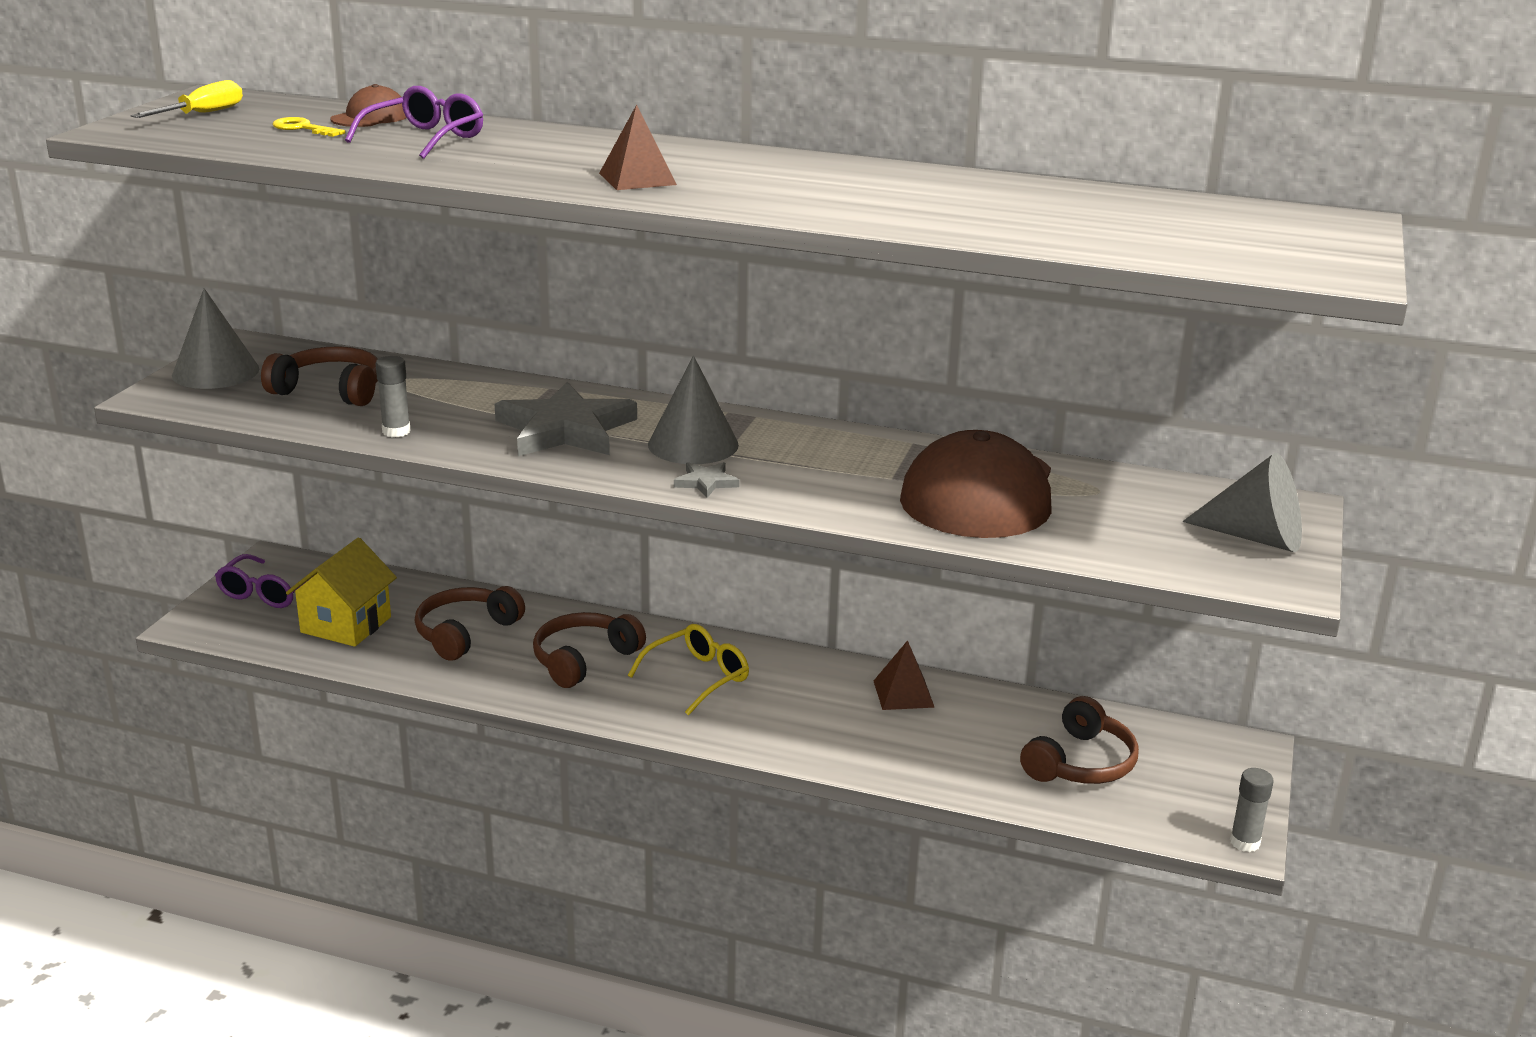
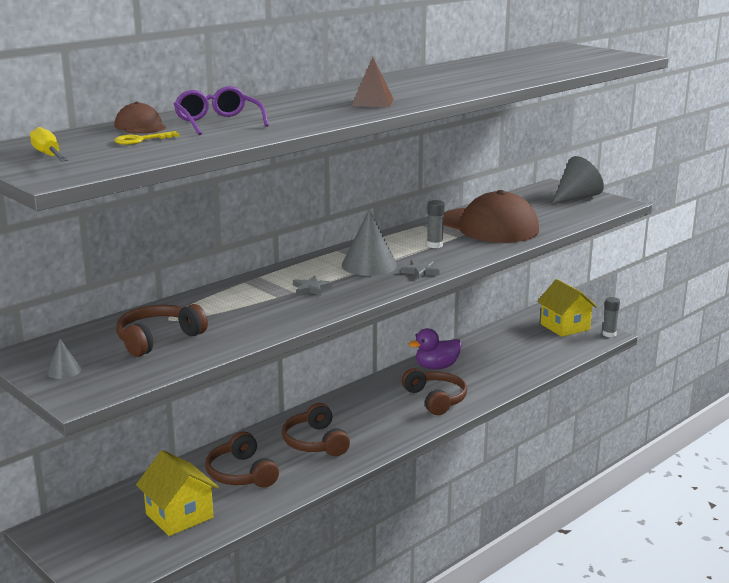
camera: 60 degrees left, 5 degrees down
grey cone [172,288,259,389] -> grey cone [46,339,82,379], size x0.48
purple glasses [215,554,315,608] -> none
grey glue stick [376,356,411,437] -> grey glue stick moved to [427,200,445,248]
grey star [494,382,637,456] -> grey star [293,276,332,296], size x0.43
yellow glasses [628,624,749,716] -> none
brown pyramid [874,640,935,710] -> purple duck [409,328,462,370]
brown headphones [1020,696,1139,784] -> brown headphones moved to [402,368,467,415]
none -> yellow house [537,279,597,337]

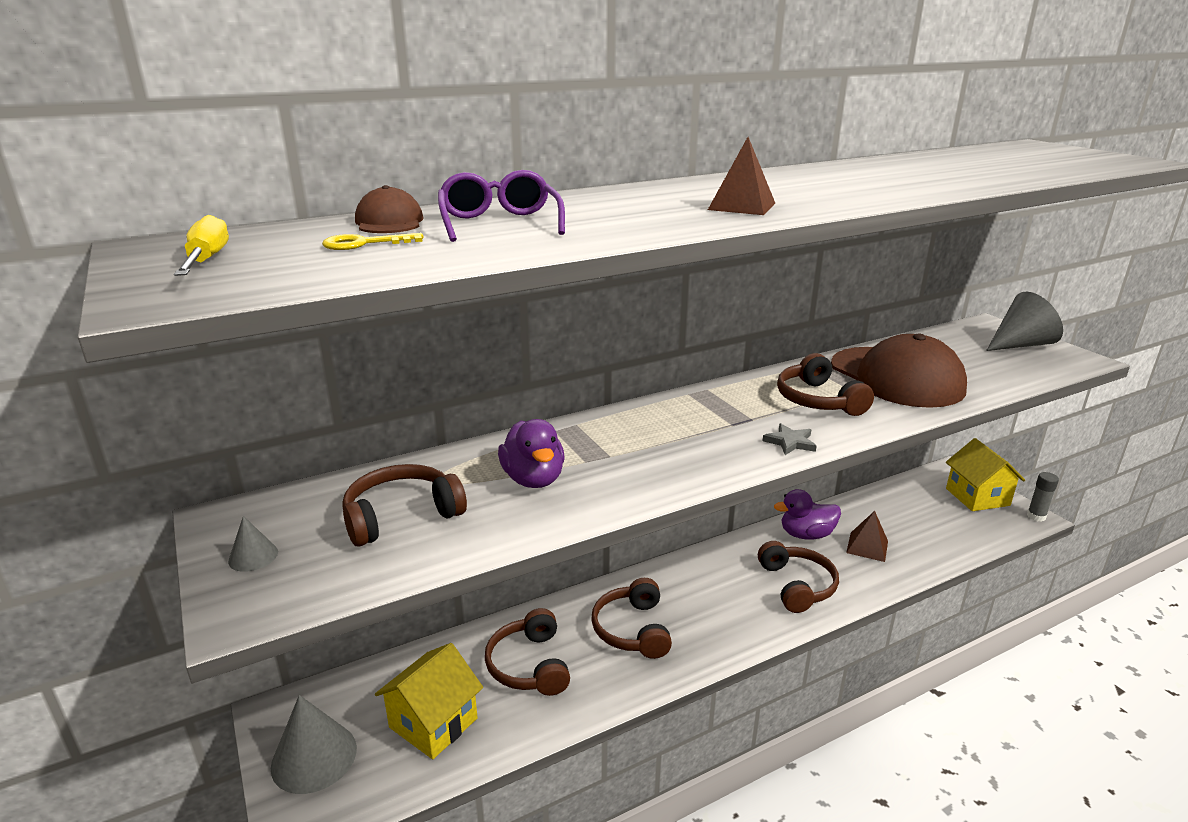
camera: 15 degrees right, 5 degrees up
yellow house [136,450,219,536] -> yellow house turned 60 degrees clockwise [375,643,483,759]
grey star [293,276,332,296] -> none
grey cone [342,209,397,276] -> grey cone moved to [271,695,357,794]
grey glue stick [427,200,445,248] -> brown headphones [777,353,874,416]
none -> purple duck [498,419,565,488]
none -> brown pyramid [846,511,888,562]

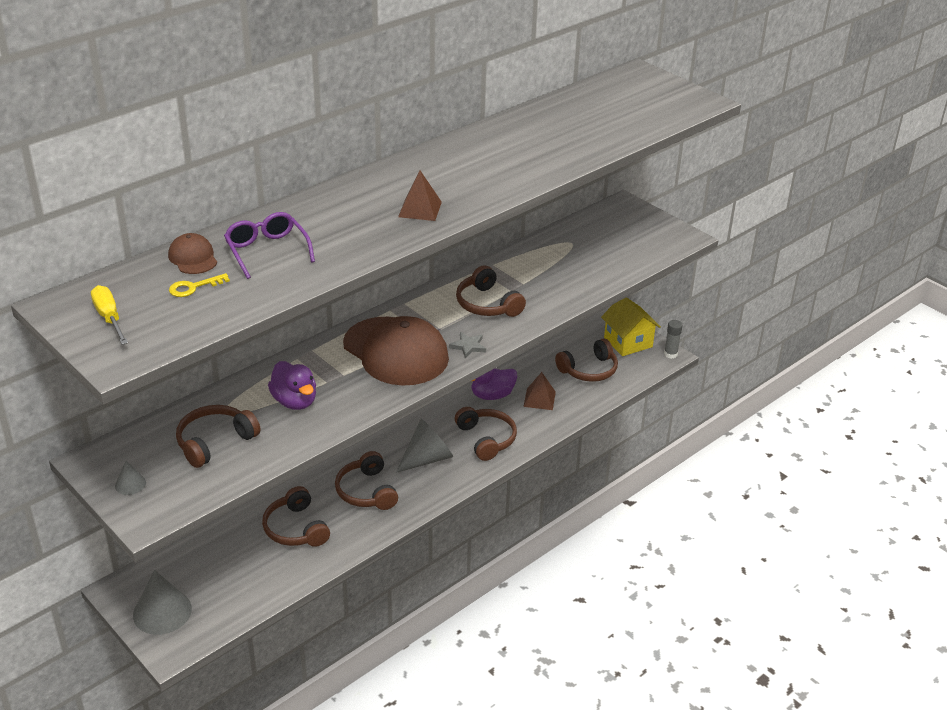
camera: 15 degrees left, 10 degrees up
yellow house [375,643,483,759] -> none
brown cap [831,333,967,408] -> brown cap moved to [343,316,449,386]
grey cone [986,292,1063,351] -> grey cone moved to [396,419,453,473]
none -> brown headphones [555,339,618,382]

